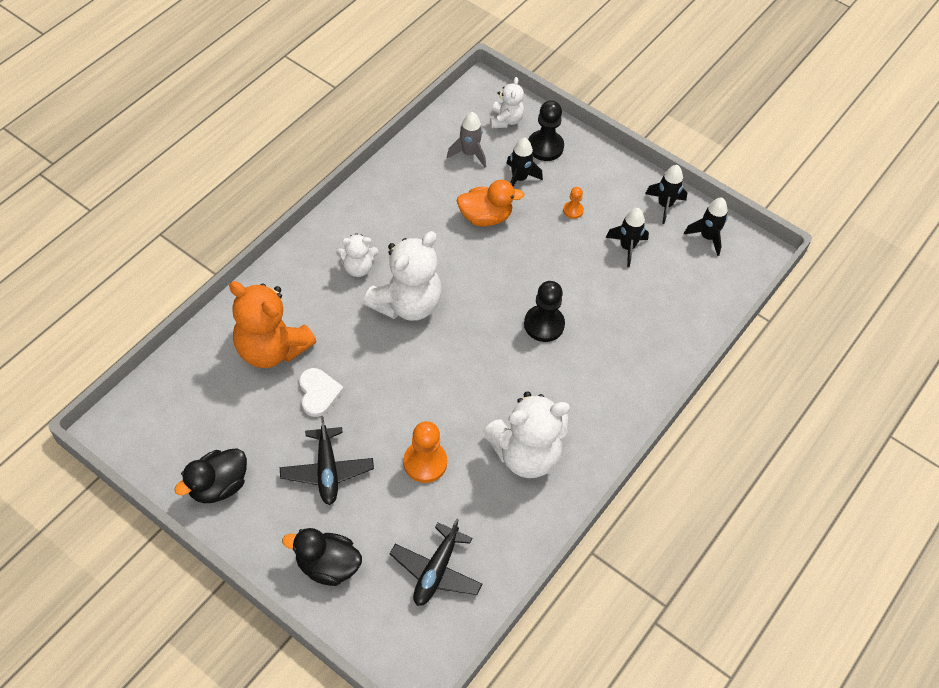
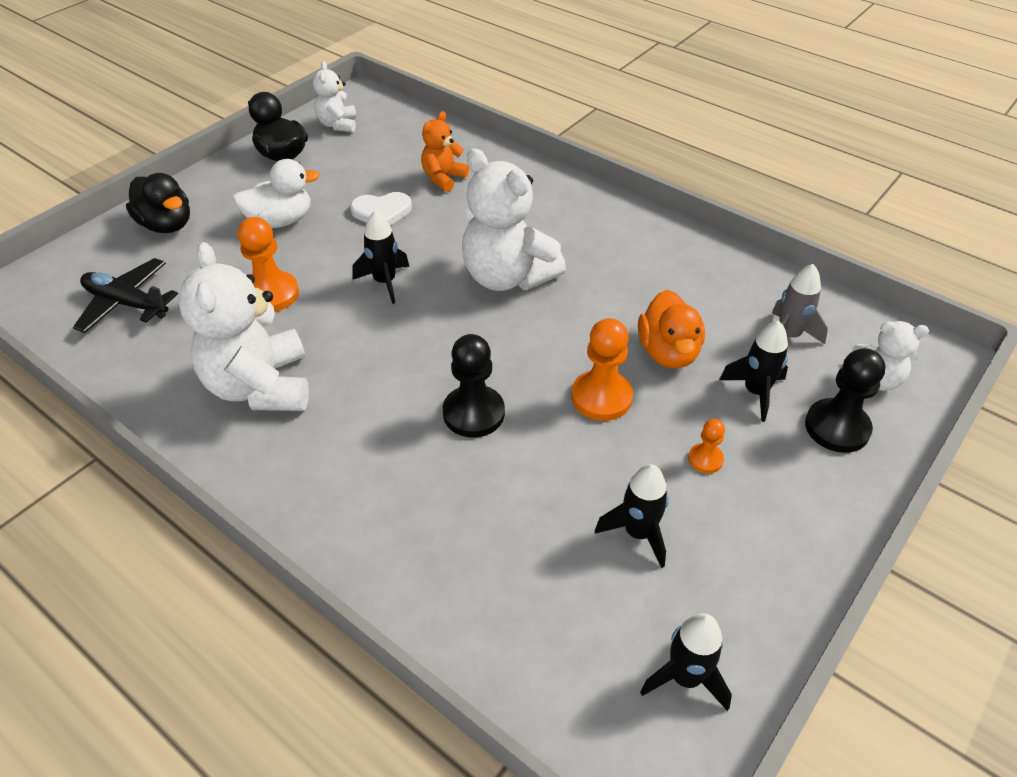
camera: 95 degrees right, 10 degrees down
orange teddy bear [229,281,316,368] -> orange teddy bear [421,111,469,192], size x0.53
black plane [280,416,374,505] -> white duck [233,159,320,228]
black duck [282,528,362,586] -> black duck turned 120 degrees clockwise [126,173,190,233]
white teddy bear [336,233,378,277] -> white teddy bear moved to [313,61,357,132]
black rocket [645,165,687,224] -> black rocket moved to [352,211,410,304]
none -> orange pawn [572,318,633,421]

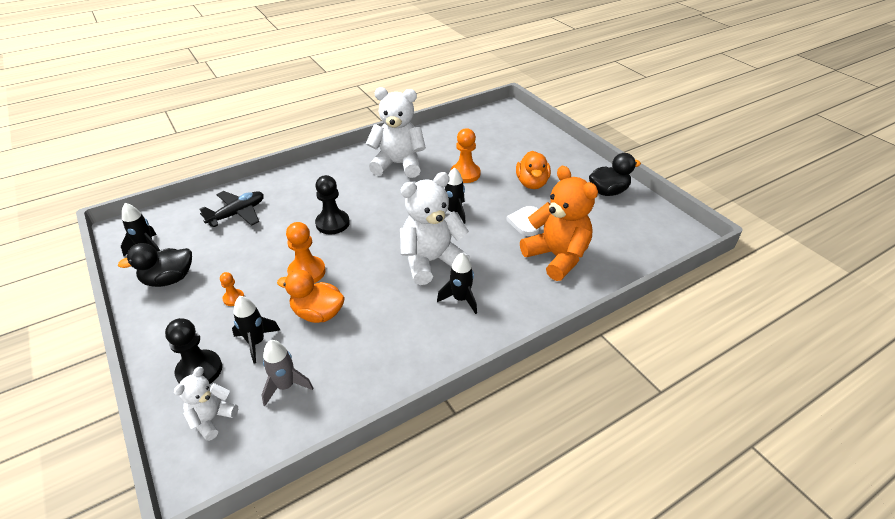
camera: 110 degrees right, 5 degrees down
black plane [73,258,178,333] -> black plane moved to [200,191,264,227]
black duck [126,173,190,233] -> black duck moved to [118,243,192,287]
white duck [233,159,320,228] -> orange duck [516,151,551,189]
white teddy bear [313,61,357,132] -> none
orange teddy bear [421,111,469,192] -> orange teddy bear [520,166,598,281], size x1.89
black rocket [595,464,669,568] -> black rocket moved to [437,253,477,314]

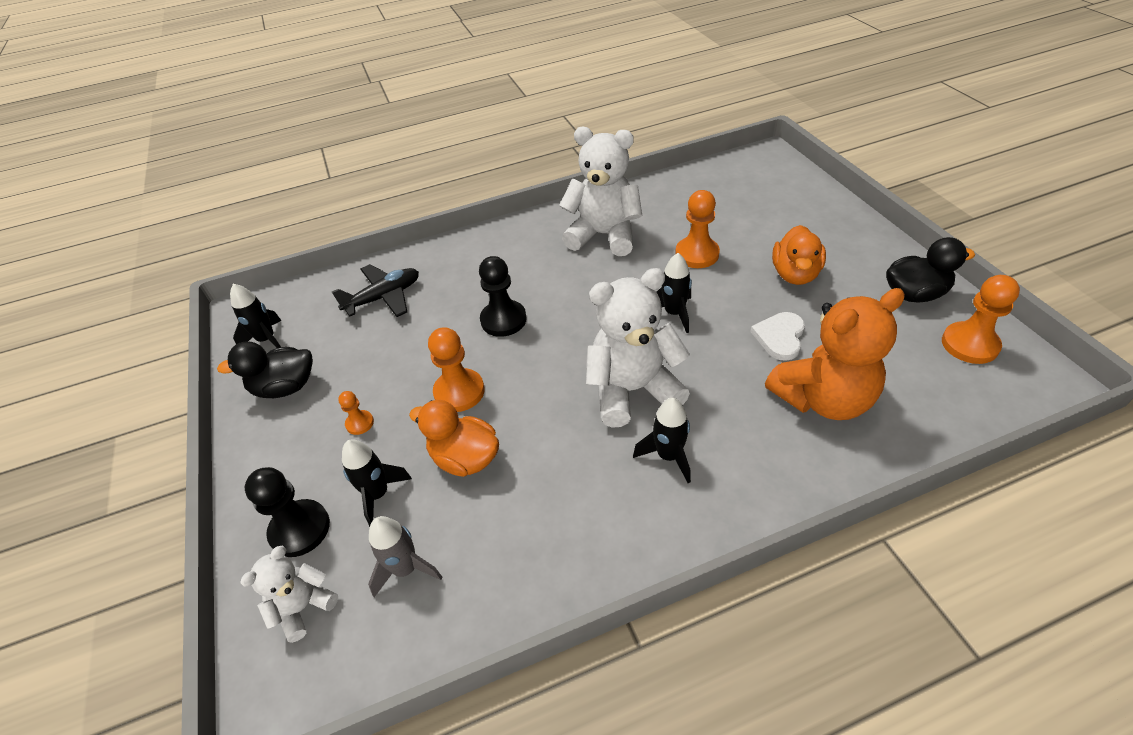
camera: 15 degrees right, 5 degrees up
orange teddy bear [520,166,598,281] -> orange teddy bear turned 90 degrees clockwise [765,288,905,420]
none -> orange pawn [942,275,1020,364]

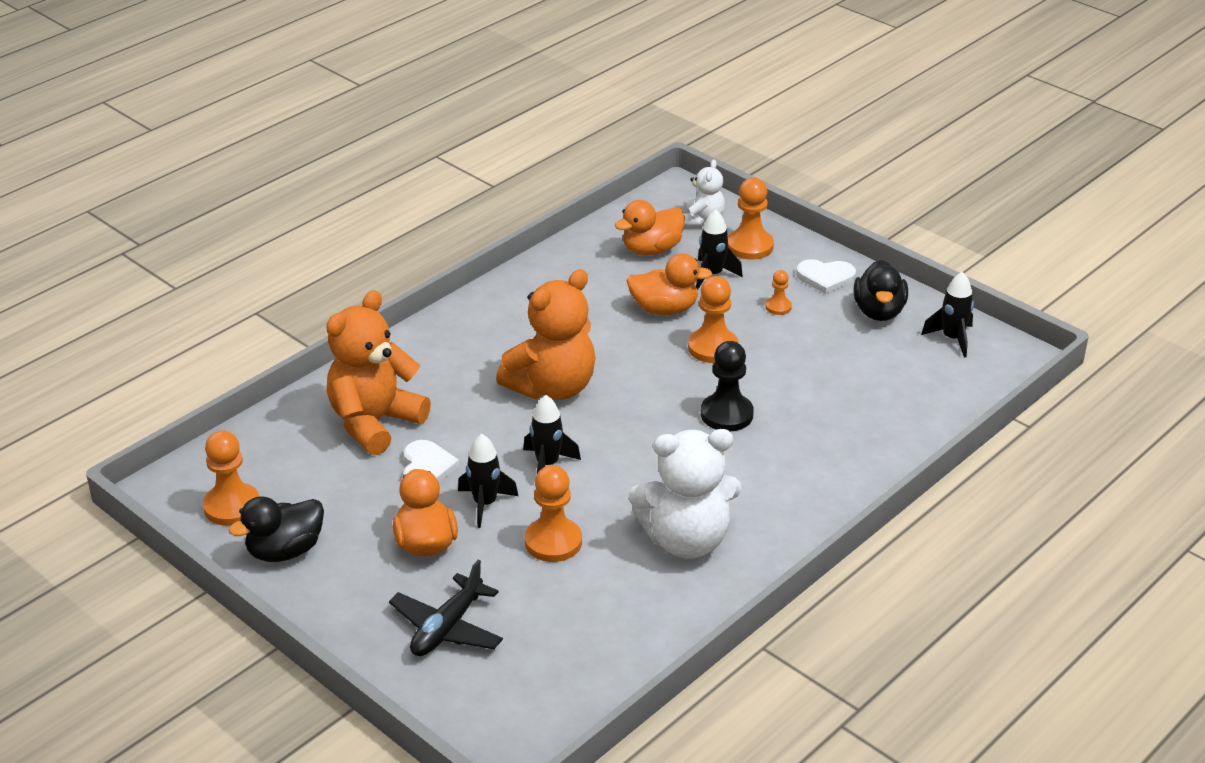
camera: 150 degrees right, 10 degrees down
black duck [217,341,313,398] -> black duck turned 135 degrees clockwise [854,260,908,321]
black pawn [245,467,330,557] -> orange pawn [728,178,774,260]
black plane [332,264,419,317] -> black plane moved to [389,559,503,656]
grey rocket [368,516,442,597] -> orange duck [615,200,685,255]
white teddy bear [586,268,690,428] -> orange teddy bear [496,269,596,400]
black rocket [633,398,691,483] -> black rocket moved to [458,434,518,528]
none -> white heart [796,259,856,294]

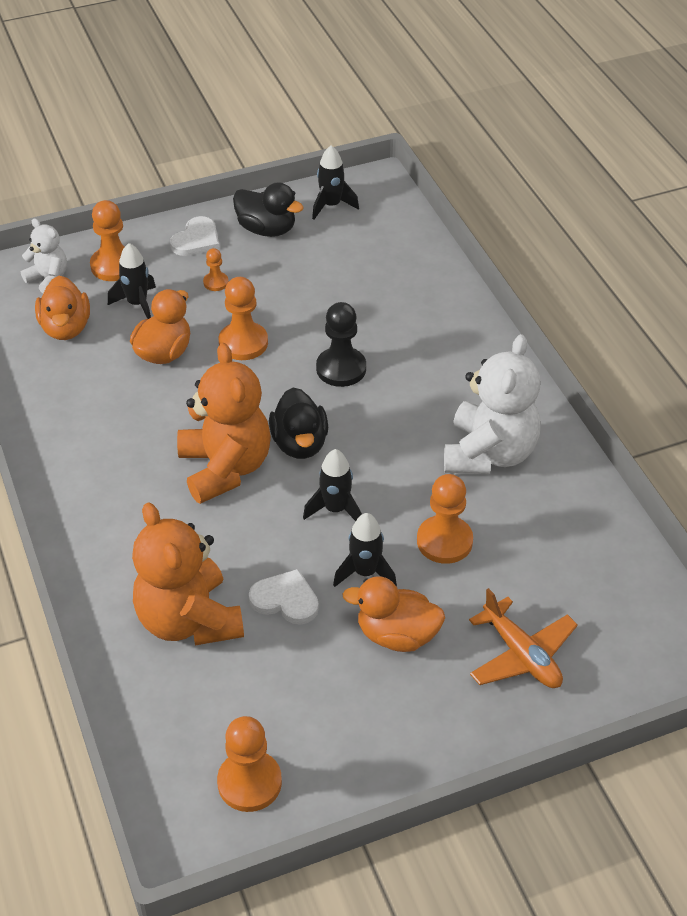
camera: 65 degrees left, 10 degrees up
black duck [228,496,324,562] -> black duck moved to [269,387,328,459]
black plane [389,559,503,656] -> orange plane [469,588,578,688]

